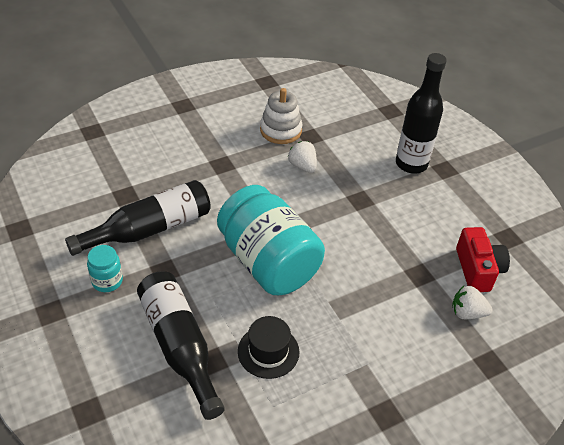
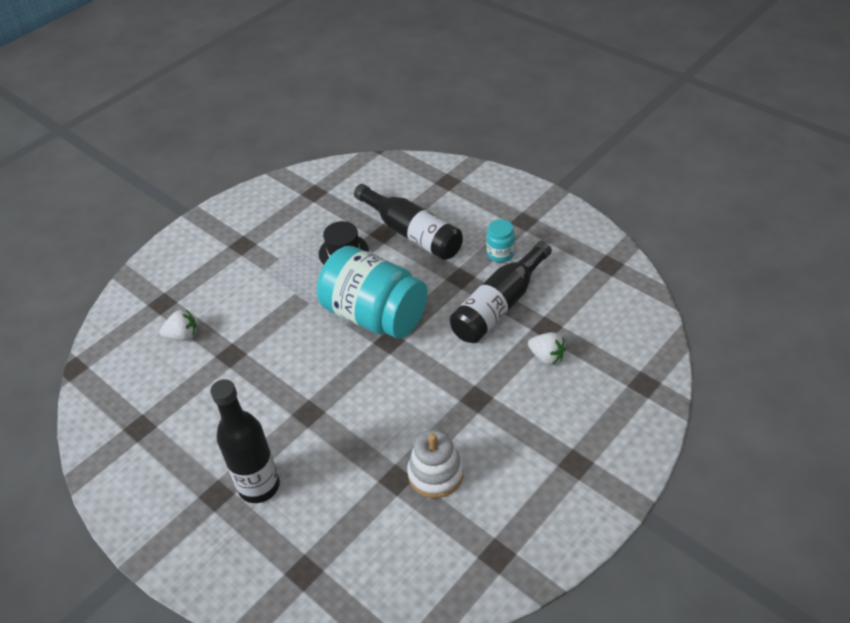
camera: 165 degrees right, 0 degrees up
white strawberry [288,141,317,173] -> white strawberry moved to [528,332,566,365]
red camera [456,227,510,292] -> none

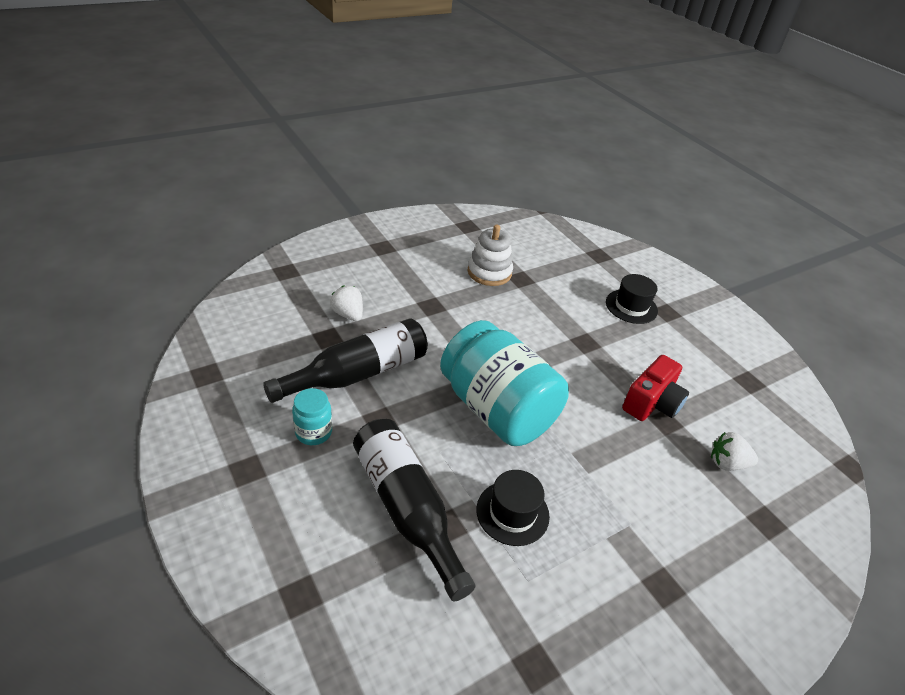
camera: 170 degrees left, 5 degrees down
black bottle [210,379,280,503] -> black hat [606,274,658,324]
none -> red camera [622,355,689,421]

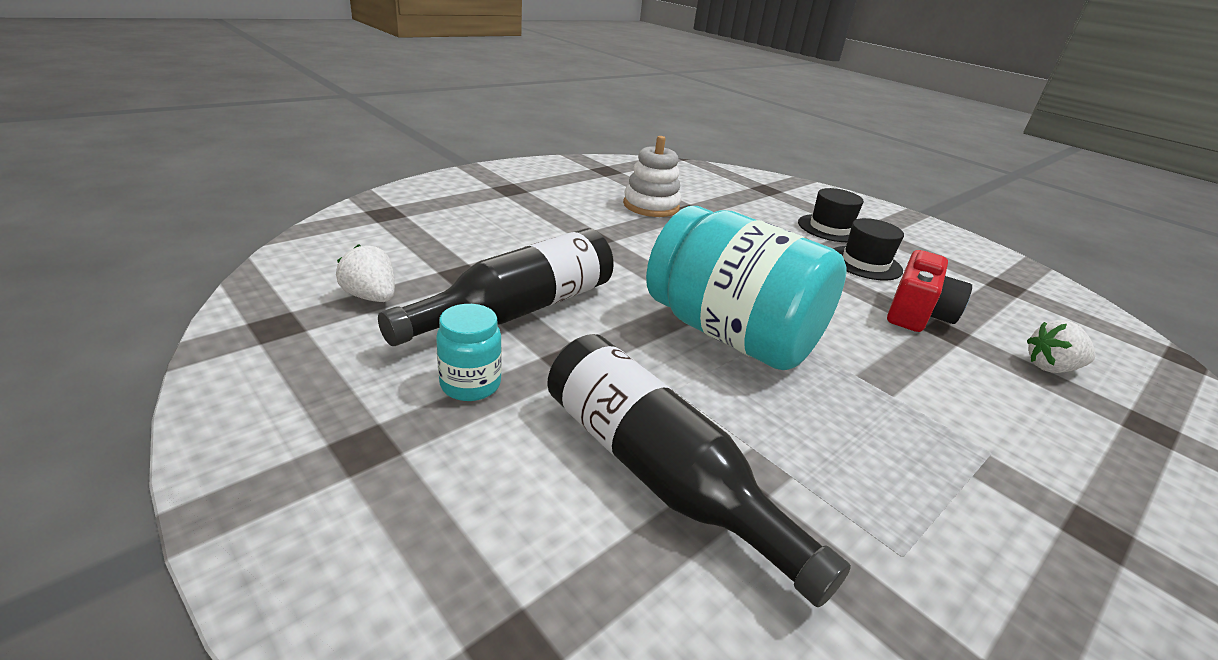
camera: 10 degrees left, 10 degrees down
white strawberry [330,286,363,321] -> white strawberry moved to [336,244,395,302]
black hat [476,470,550,546] -> black hat moved to [833,218,904,280]

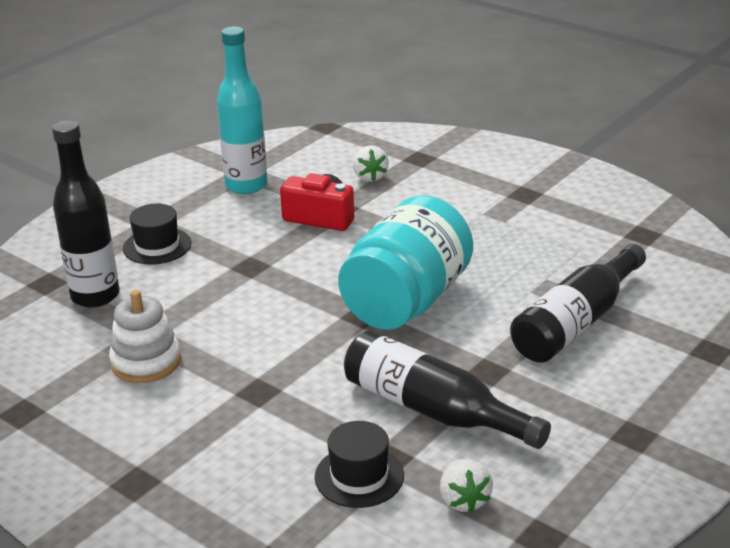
camera: 95 degrees left, 0 degrees up
white strawberry [336,244,395,302] -> white strawberry turned 45 degrees counterclockwise [440,459,493,513]
turquoise jar [436,304,502,401] -> none
black hat [833,218,904,280] -> black hat moved to [315,421,404,508]
none -> black bottle [52,120,120,308]
none -> turquoise bottle [217,27,267,194]

